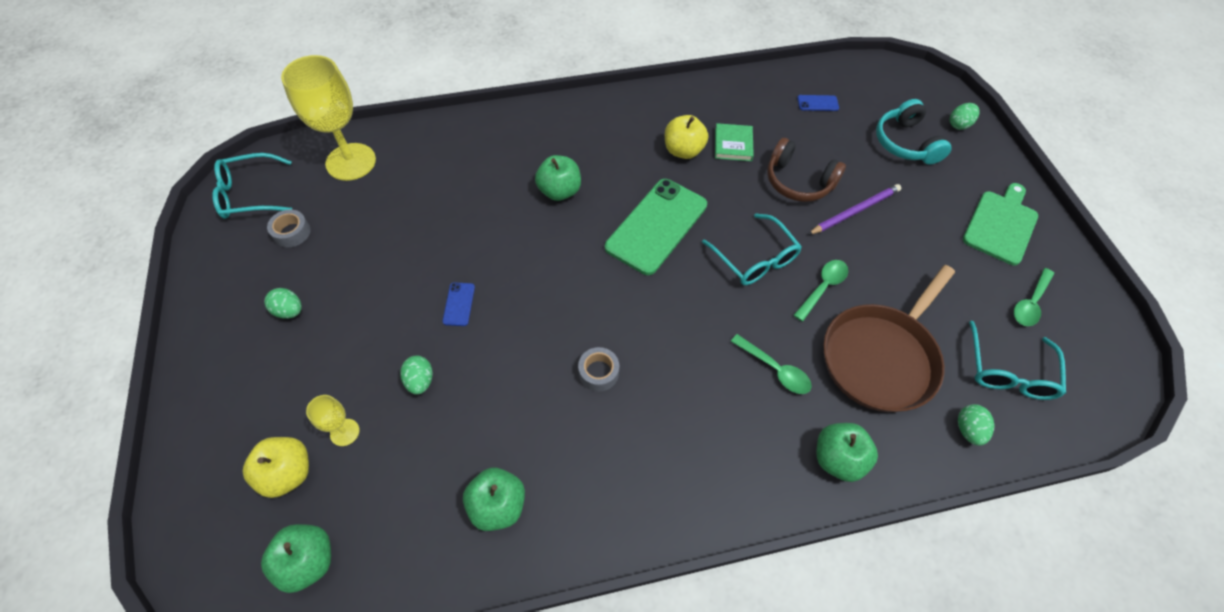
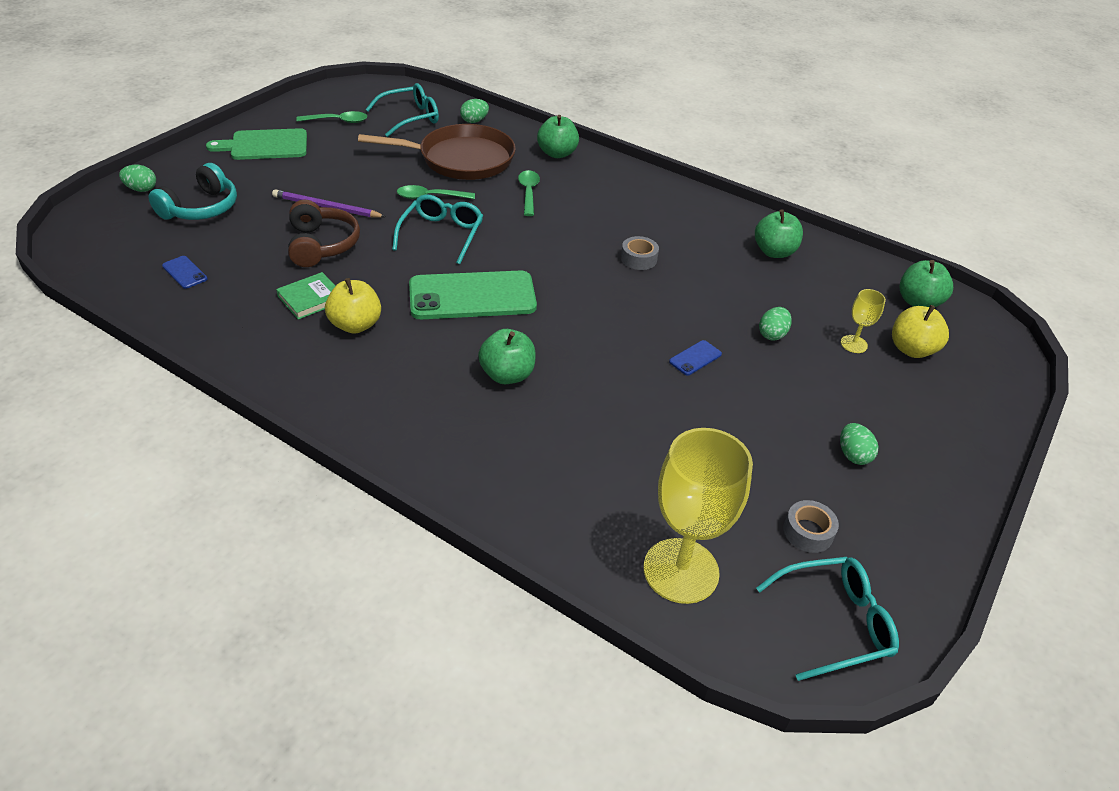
camera: 135 degrees left, 15 degrees down
turquoise glasses [212,153,292,219] -> turquoise glasses turned 45 degrees counterclockwise [756,557,899,681]

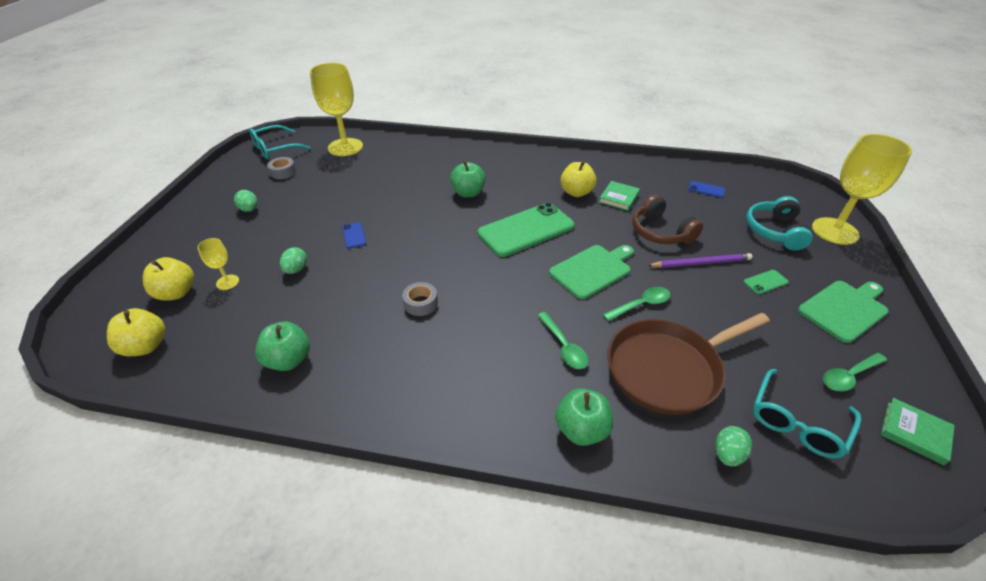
camera: 160 degrees right, 0 degrees up
green egg [119,165,156,192] -> yellow goblet [812,134,912,245]
turquoise glasses [392,194,483,265] -> green cutting board [549,245,634,299]
blue phone [669,340,722,375] -> blue phone turned 45 degrees counterclockwise [342,222,366,249]
green apple [899,260,953,307] -> yellow apple [107,308,165,356]
none -> green phone [743,270,789,294]
none -> green book [881,398,955,465]

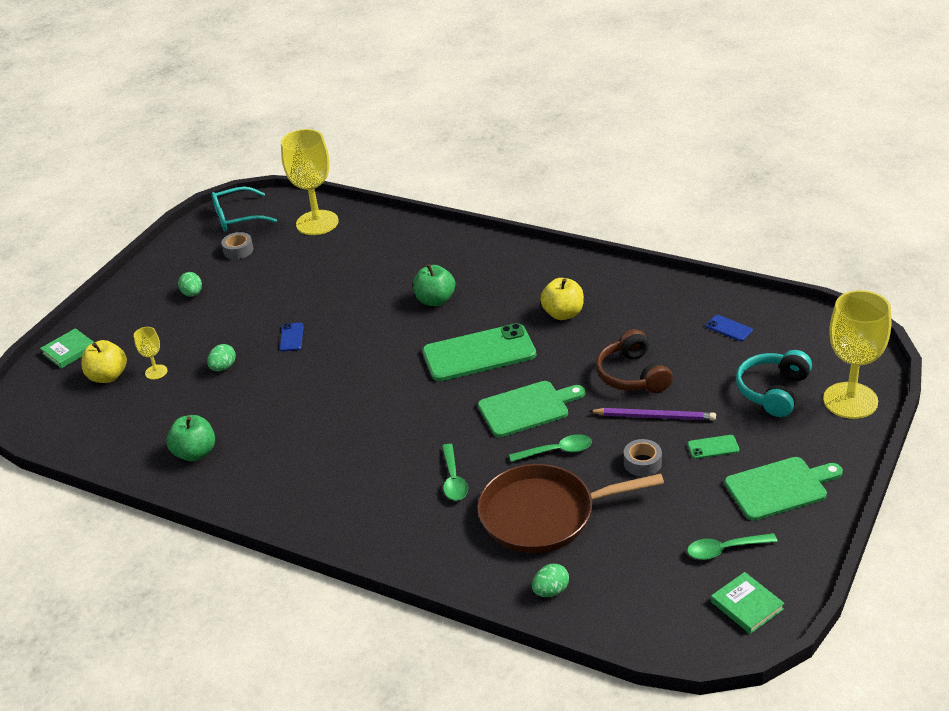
camera: 20 degrees right, 5 degrees down
yellow apple [107,308,165,356] -> none
grey tape [402,282,438,316] -> grey tape moved to [624,439,662,477]
green apple [555,388,613,446] -> none
green book [599,181,640,211] -> green book moved to [40,328,94,369]
turquoise glasses [753,369,861,459] -> none

